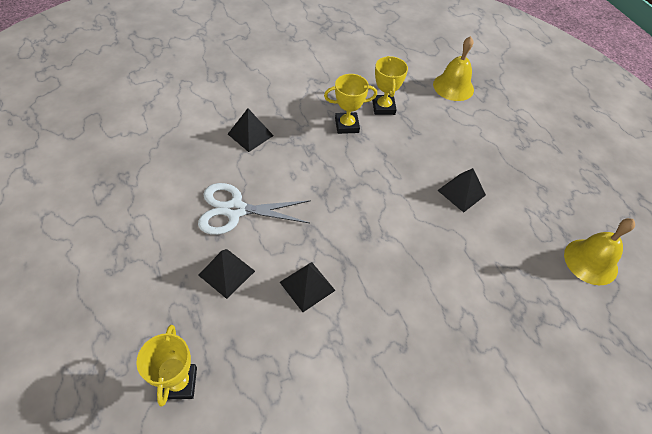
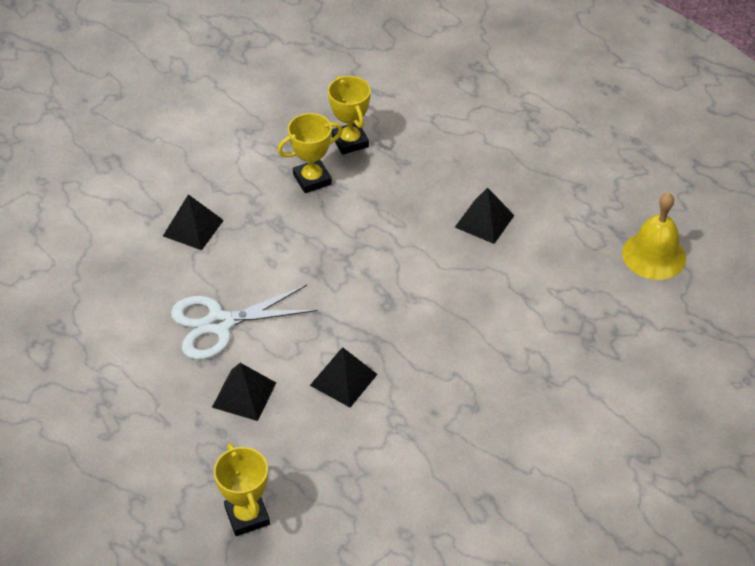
camera: 15 degrees left, 5 degrees down
yellow bell [433,36,474,101] -> none

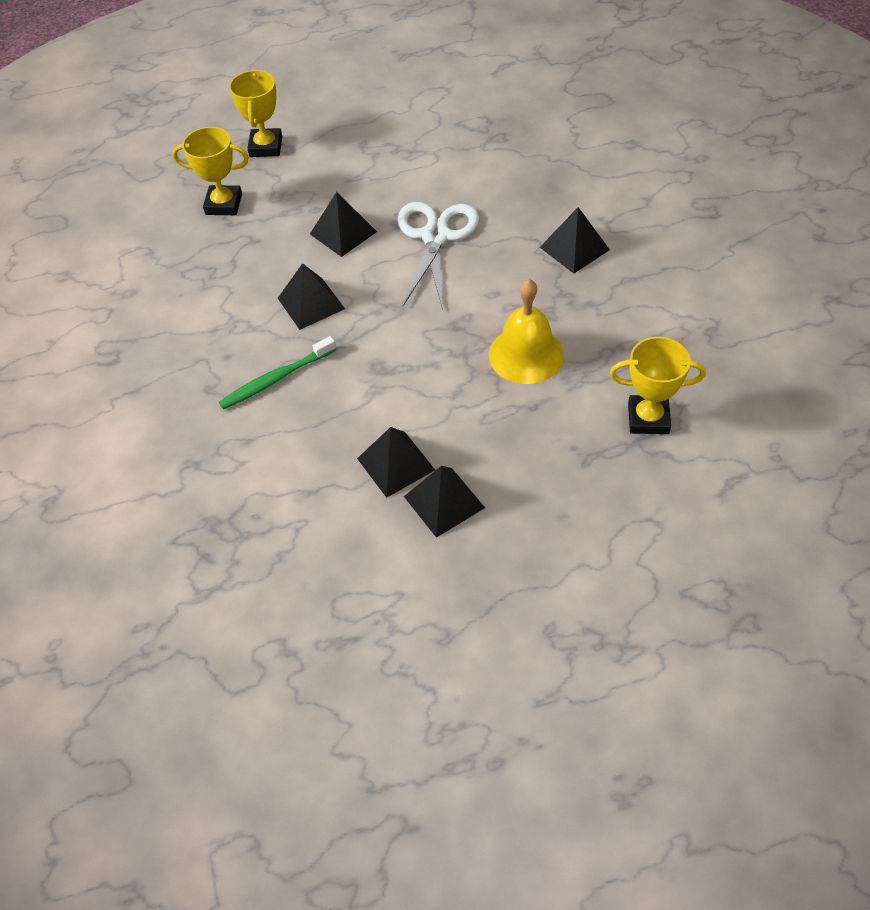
camera: 120 degrees right, 5 degrees up
yellow trophy [278,113,343,193] -> yellow trophy moved to [229,70,282,157]
yellow bell [622,193,686,280] -> yellow bell moved to [489,279,564,384]
none -> green toothbrush [219,336,336,409]
none -> black pyramid [357,427,435,498]

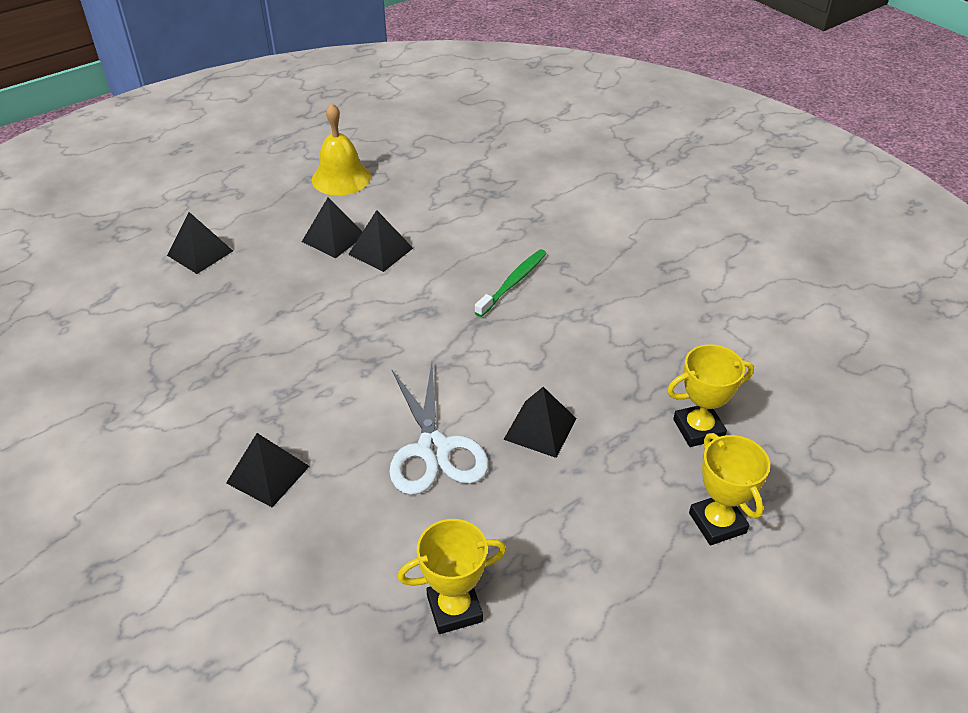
camera: 155 degrees right, 10 degrees down
black pyramid [278,263,345,330] -> black pyramid moved to [167,212,233,274]
yellow bell [489,279,564,384] -> yellow bell moved to [312,103,371,196]
yellow trophy [610,337,706,434] -> yellow trophy moved to [398,519,506,634]

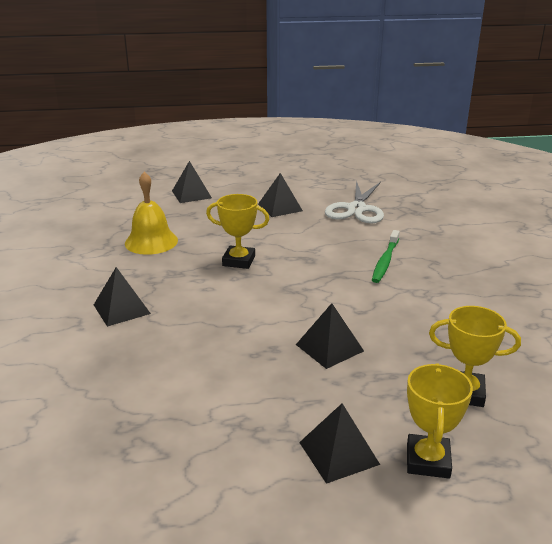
camera: 30 degrees right, 15 degrees down
yellow bell [312,103,371,196] -> yellow bell moved to [125,172,178,255]
black pyramid [348,210,413,272] -> black pyramid moved to [299,403,380,484]
white scissors [389,363,489,495] -> white scissors moved to [325,180,384,224]
yellow trophy [398,519,506,634] -> yellow trophy moved to [206,194,269,269]
green toothbrush [474,249,547,317] -> green toothbrush turned 135 degrees clockwise [372,230,400,283]

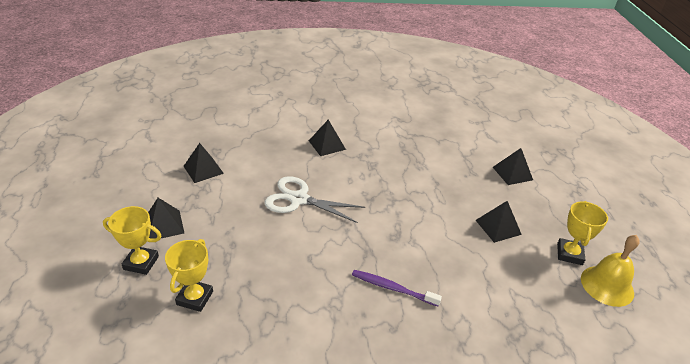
camera: 90 degrees right, 10 degrees up
yellow bell [125,172,178,255] -> yellow bell moved to [581,235,640,307]
yellow trophy [206,194,269,269] -> yellow trophy moved to [557,201,608,265]
black pyramid [296,303,364,369] -> black pyramid moved to [184,143,224,183]
white scissors [325,180,384,224] -> white scissors moved to [265,176,365,223]
green toothbrush [372,230,400,283] -> purple toothbrush [352,270,442,306]

